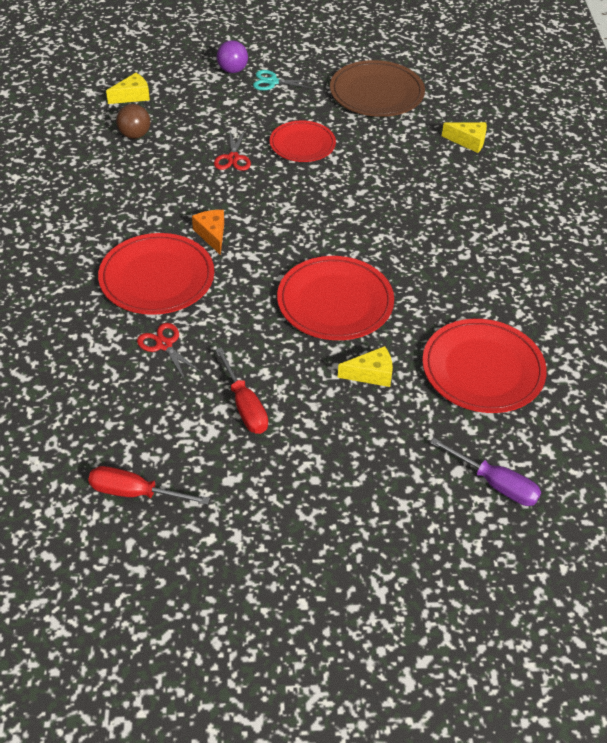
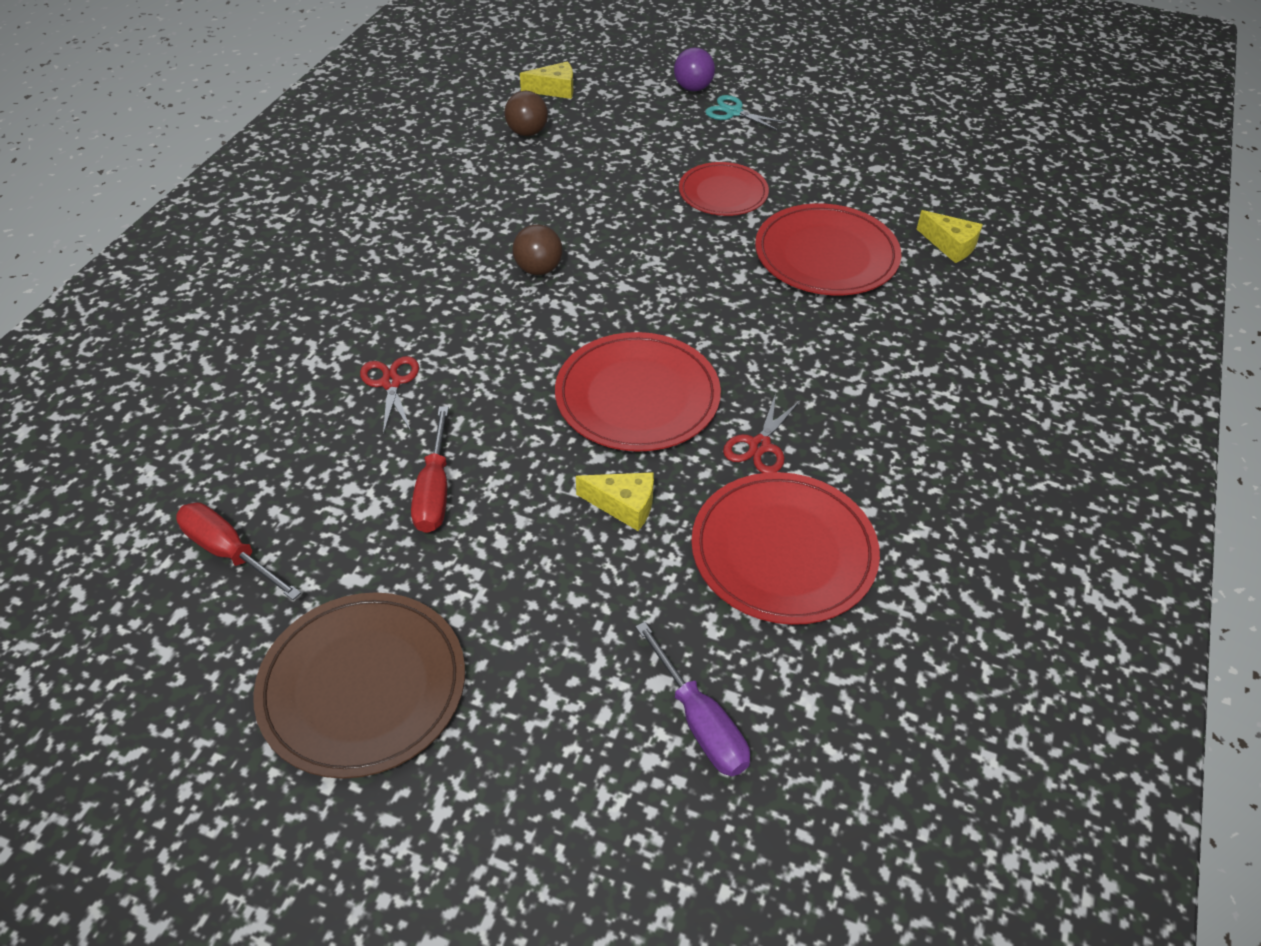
camera: 25 degrees right, 0 degrees up
red plate [98,233,214,315] -> red plate moved to [755,203,901,295]
orange cheese [192,210,224,255] -> brown ball [512,224,563,275]
red scissors [214,131,251,171] -> red scissors moved to [723,393,800,473]
brown plate [330,60,425,117] -> brown plate moved to [253,592,465,779]

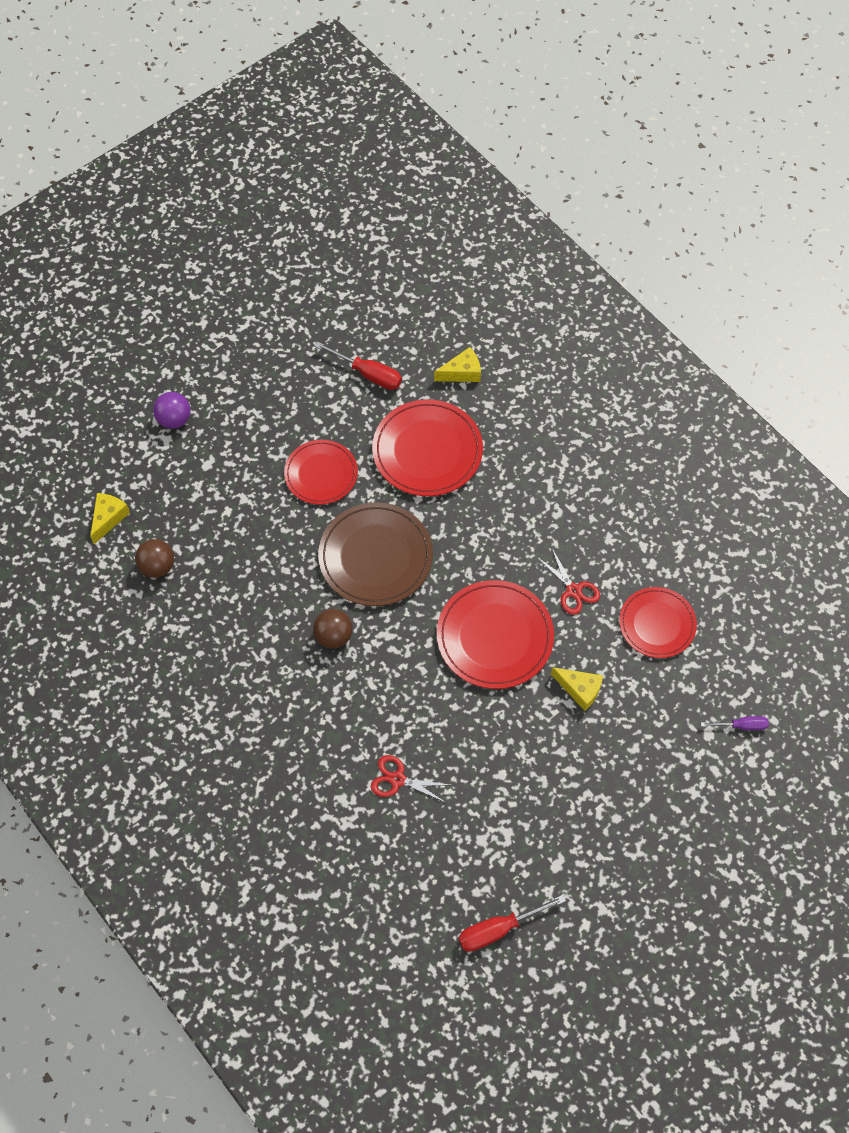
camera: 60 degrees left, 15 degrees up
brown plate [253,592,465,779] -> brown plate moved to [318,502,433,606]
red screwdriver [411,406,449,533] -> red screwdriver moved to [315,342,402,390]
yellow cheese [576,472,654,531] -> yellow cheese turned 75 degrees clockwise [551,667,603,711]
purple screwdriver [635,622,750,777] -> purple screwdriver [701,716,769,731], size x0.62
red plate [691,472,880,625] -> red plate [619,587,697,658], size x0.66
turquoise scissors [705,95,788,131] -> none

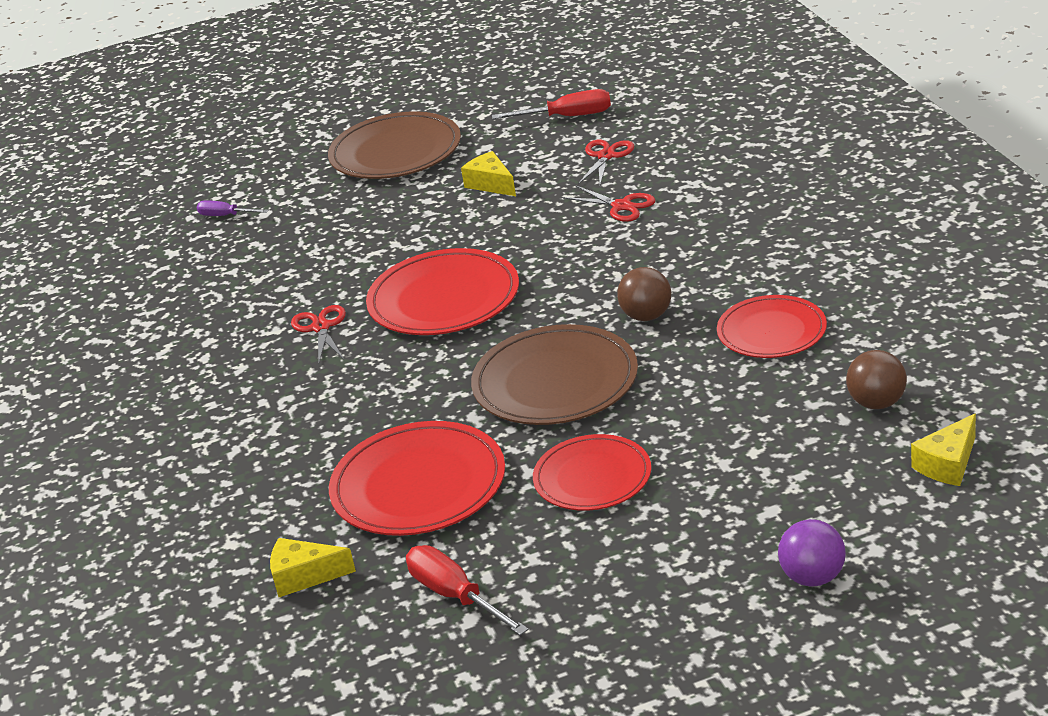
camera: 155 degrees left, 30 degrees down
yellow cheese [551,667,603,711] -> yellow cheese moved to [461,151,516,196]
red plate [619,587,697,658] -> red plate moved to [717,295,827,358]
none -> brown plate [328,111,461,179]
none -> red scissors [578,140,634,185]

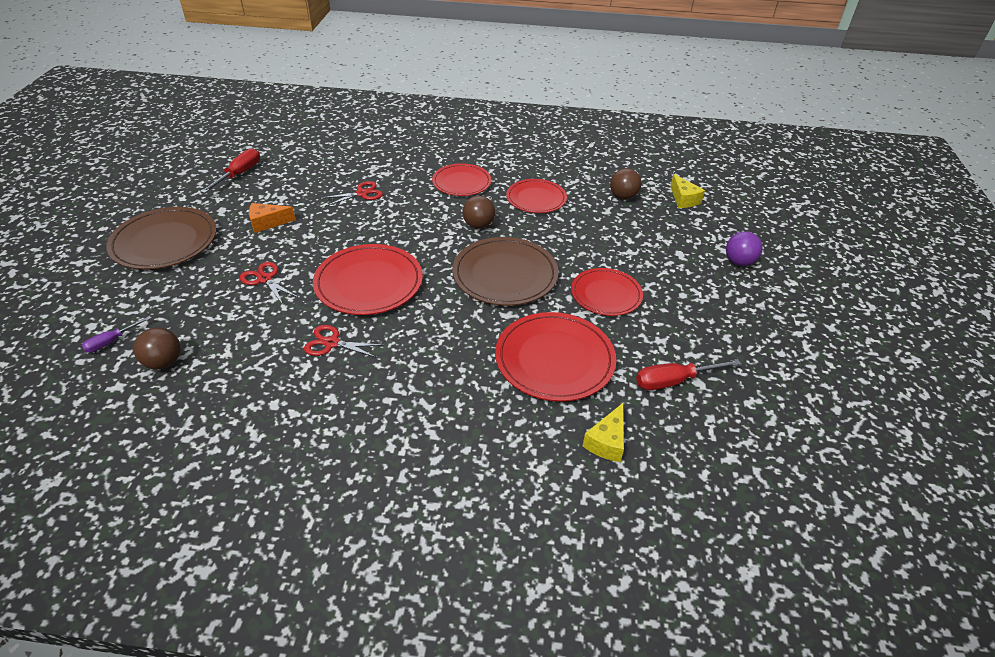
camera: 70 degrees left, 10 degrees up
yellow cheese [461,151,516,196] -> orange cheese [249,203,296,233]
red scissors [578,140,634,185] -> red scissors moved to [240,262,299,303]
none -> brown ball [134,328,181,369]
none -> red plate [432,163,491,196]

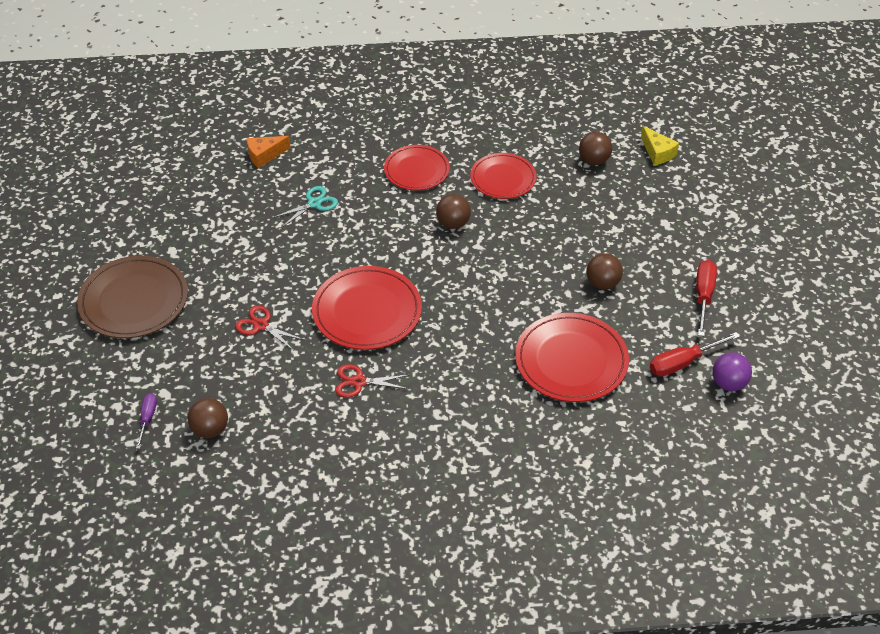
camera: 10 degrees left, 5 degrees up
purple screwdriver [82,316,151,353] -> purple screwdriver turned 150 degrees clockwise [136,393,157,449]
red screwdriver [201,148,260,193] -> red screwdriver moved to [696,260,717,336]
orange cheese [249,203,296,233] -> orange cheese moved to [247,136,291,168]
red scissors [321,181,383,207] -> turquoise scissors [272,186,338,227]
brown plate [452,237,558,306] -> none
red plate [571,268,643,316] -> brown ball [586,253,623,290]
yellow cheese [583,403,624,462] -> none
purple ball [726,231,763,266] -> purple ball moved to [712,352,752,391]

